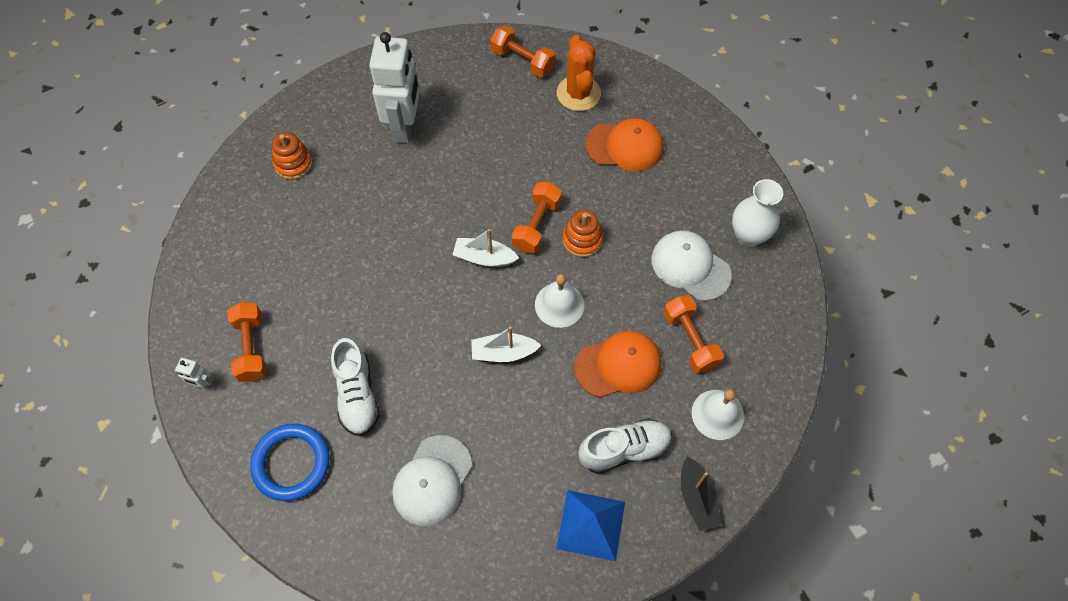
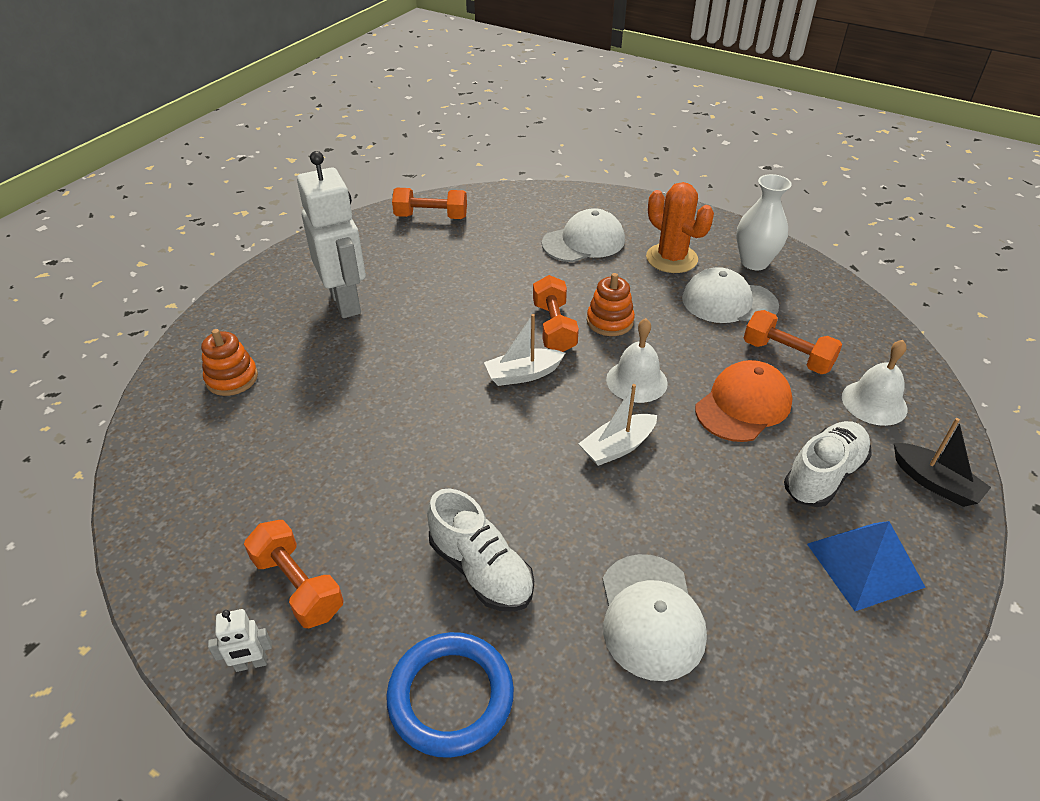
camera: 30 degrees left, 20 degrees down
orange cactus [557,35,601,111] -> orange cactus moved to [646,182,714,273]
orange cap [585,118,664,171] -> white cap [542,208,625,262]

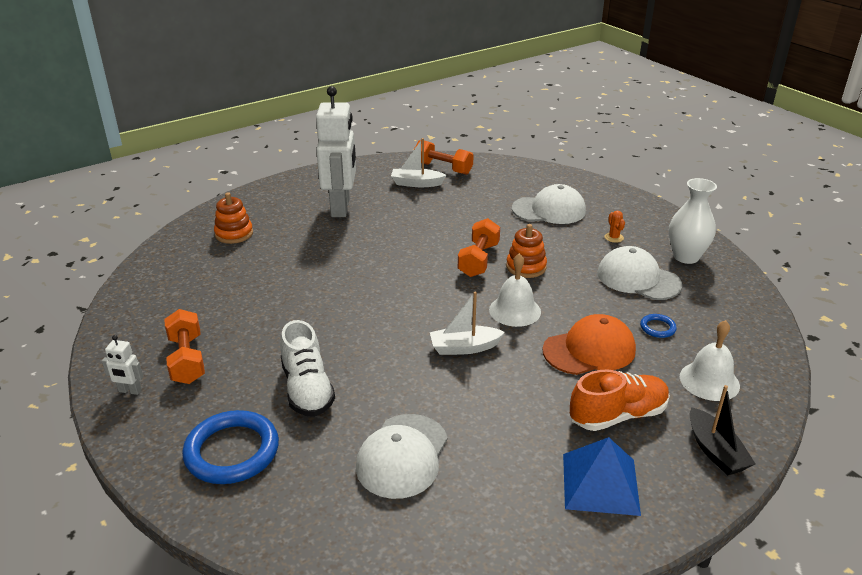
camera: 25 degrees right, 10 degrees down
white boat [484,314,565,386] -> white boat moved to [391,138,446,187]
orange cactus [646,182,714,273] -> orange cactus [605,211,625,243], size x0.42
orange dumbbell [744,310,842,374] -> blue ring [640,314,677,338]
white shoe [784,421,872,507] -> orange shoe [570,369,670,431]

